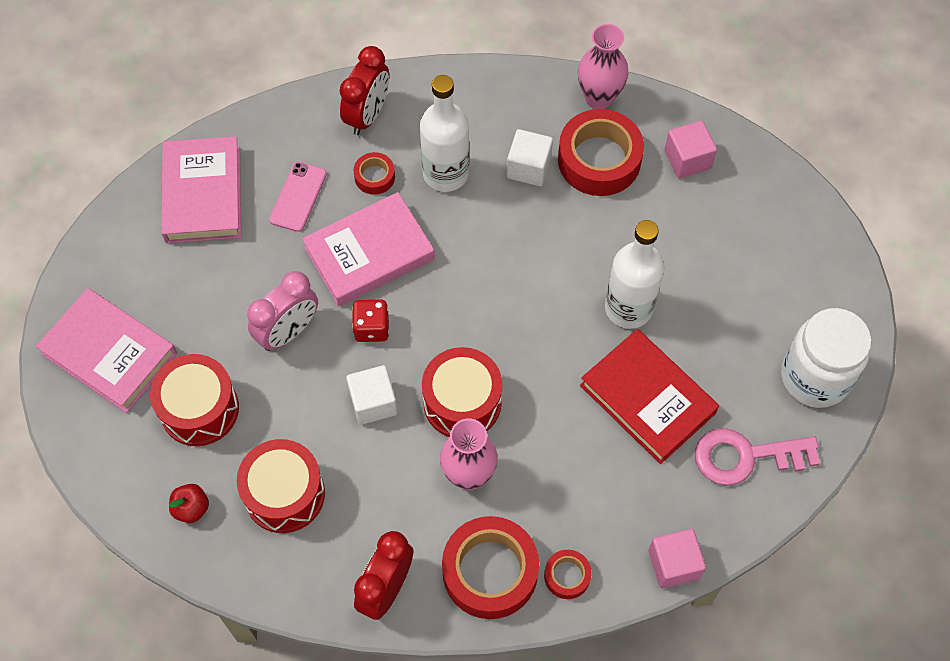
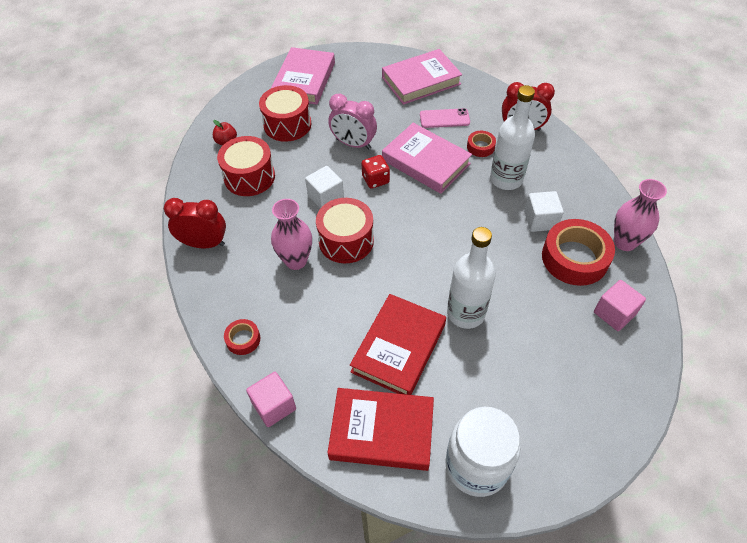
camera: 70 degrees right, 10 degrees down
red tape [442,516,539,619] -> none
pink key [695,428,820,486] -> red book [327,388,434,471]

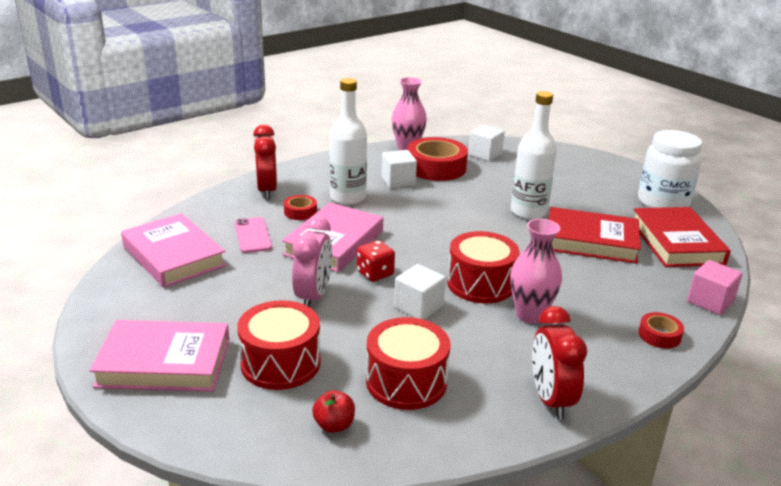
camera: 105 degrees left, 25 degrees down
pink cube [594,280,646,331] -> white cube [468,125,505,161]

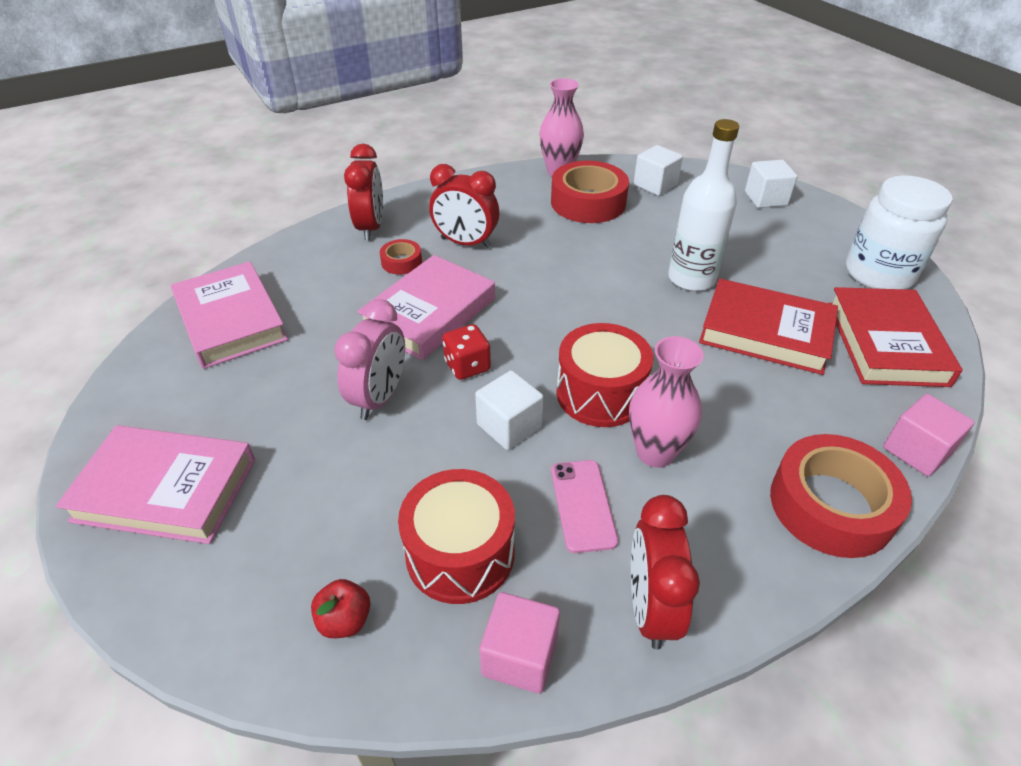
camera: 10 degrees right, 15 degrees up
pink phone [235,217,272,253] -> pink phone moved to [551,460,618,553]
red drum [237,300,321,390] -> none
white bottle [329,78,367,205] -> red clock [429,164,500,248]
white cube [382,150,417,188] -> white cube moved to [745,160,797,208]
red tape [638,312,684,348] -> red tape [770,434,912,558], size x2.07
none -> pink cube [479,592,560,694]

